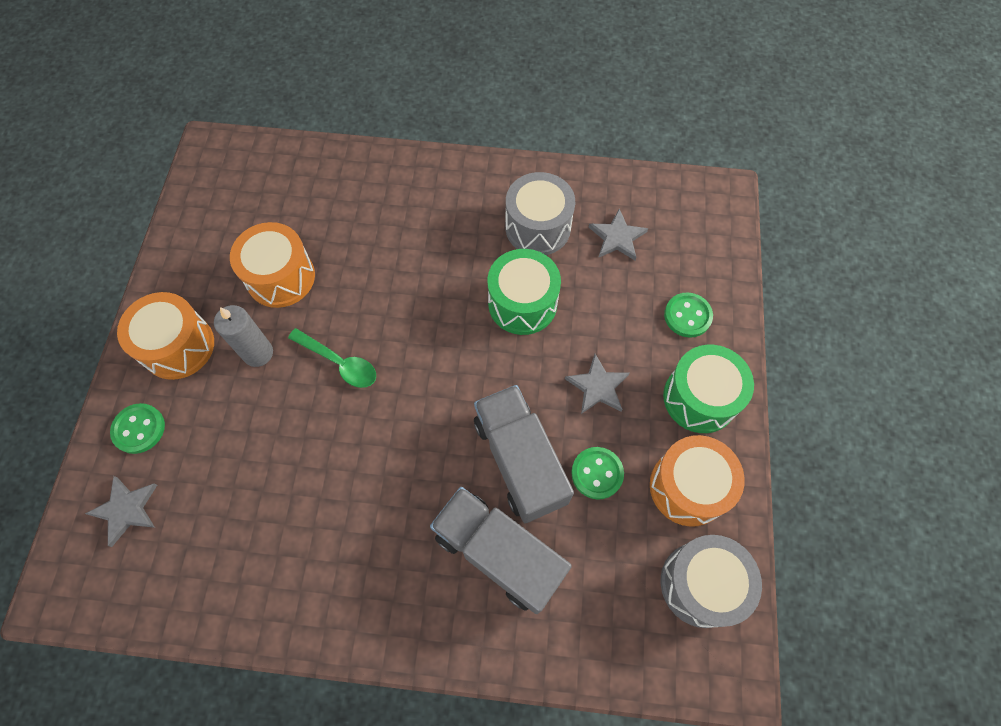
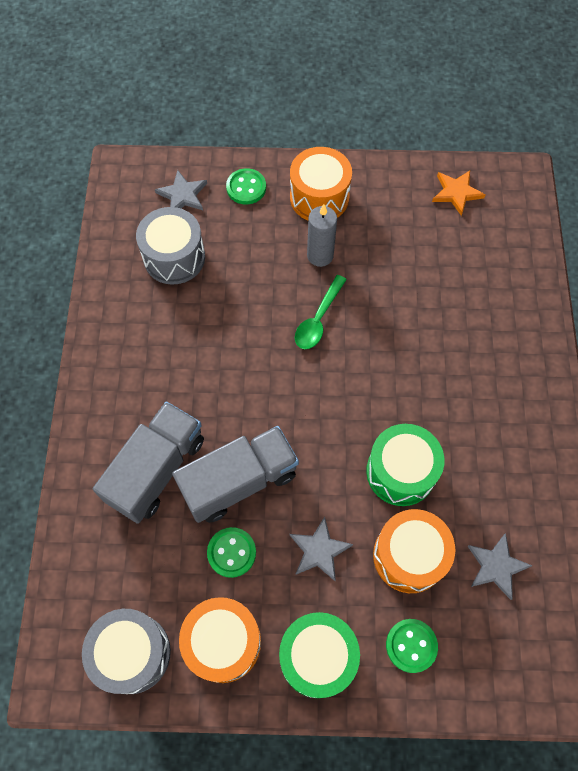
camera: 85 degrees right, 0 degrees up
orange drum [230,222,315,308] -> orange drum moved to [373,509,456,593]
grey drum [505,172,575,255] -> grey drum moved to [136,207,205,285]
none -> orange star [432,171,485,216]

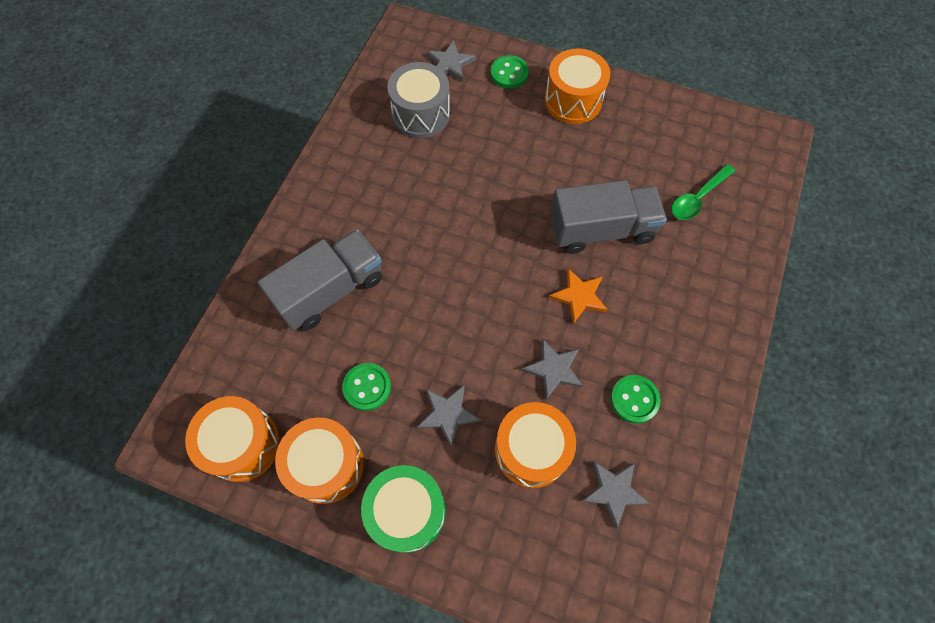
camera: 20 degrees right, 0 degrees up
grey drum [82,609,171,694] -> orange drum [185,396,280,482]
grey truck [172,426,299,523] -> grey truck moved to [550,180,667,254]
green spoon [295,275,347,349] -> green spoon moved to [672,164,735,220]
grey candle [307,204,337,267] -> none
green drum [366,424,444,506] -> grey star [521,338,583,399]
green button [386,619,438,673] -> green button moved to [610,375,660,423]
orange star [432,171,485,216] -> orange star moved to [548,268,608,324]

